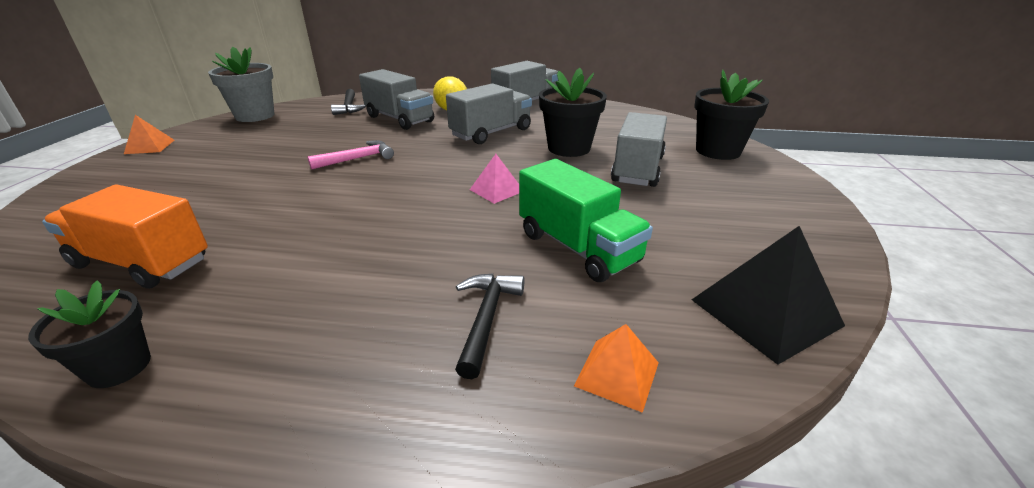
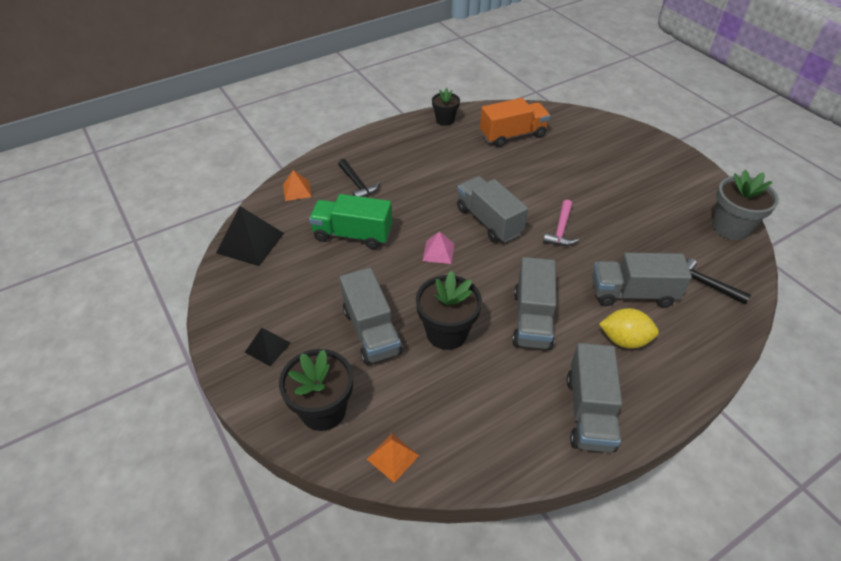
camera: 140 degrees right, 15 degrees up
orange pyramid [124,115,174,154] -> orange pyramid moved to [367,434,419,483]
none -> black pyramid [245,328,291,366]
none -> grey truck [457,176,528,243]

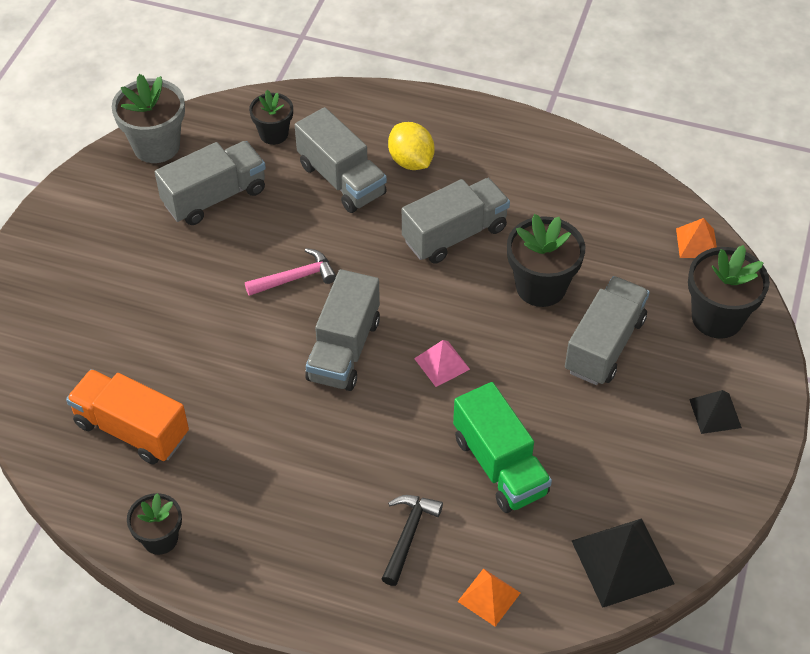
camera: 130 degrees left, 5 degrees up
grey truck [567,343,622,452] -> grey truck moved to [155,141,266,225]
black hammer [686,258,751,304] -> black flower pot [249,90,293,145]

